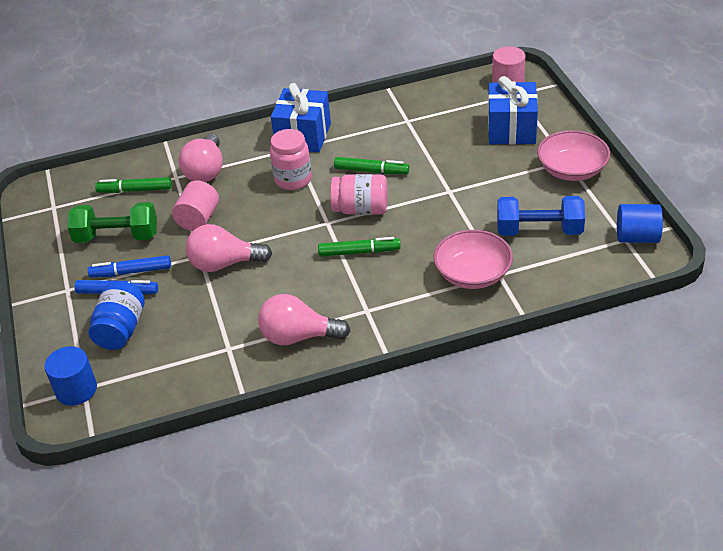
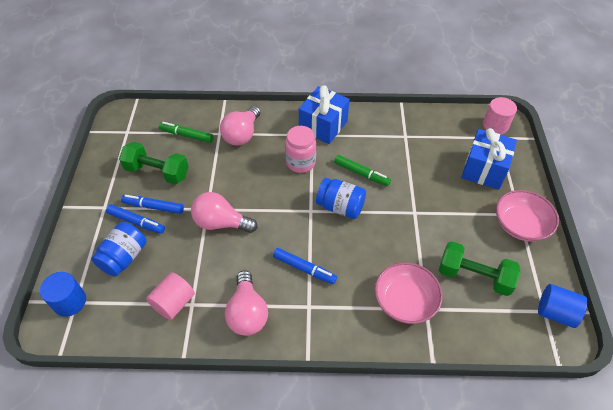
camera: 15 degrees right, 10 degrees up
pink cylinder [172,180,219,231] -> pink cylinder moved to [146,272,195,320]
pink light bulb [258,294,350,345] -> pink light bulb turned 120 degrees counterclockwise [225,271,268,336]
green marker [318,237,401,257] -> none
pink jar [330,174,388,215] -> blue jar [316,178,366,219]
blue dumbbell [497,196,585,236] -> green dumbbell [439,241,520,296]
none -> blue marker [273,248,337,284]

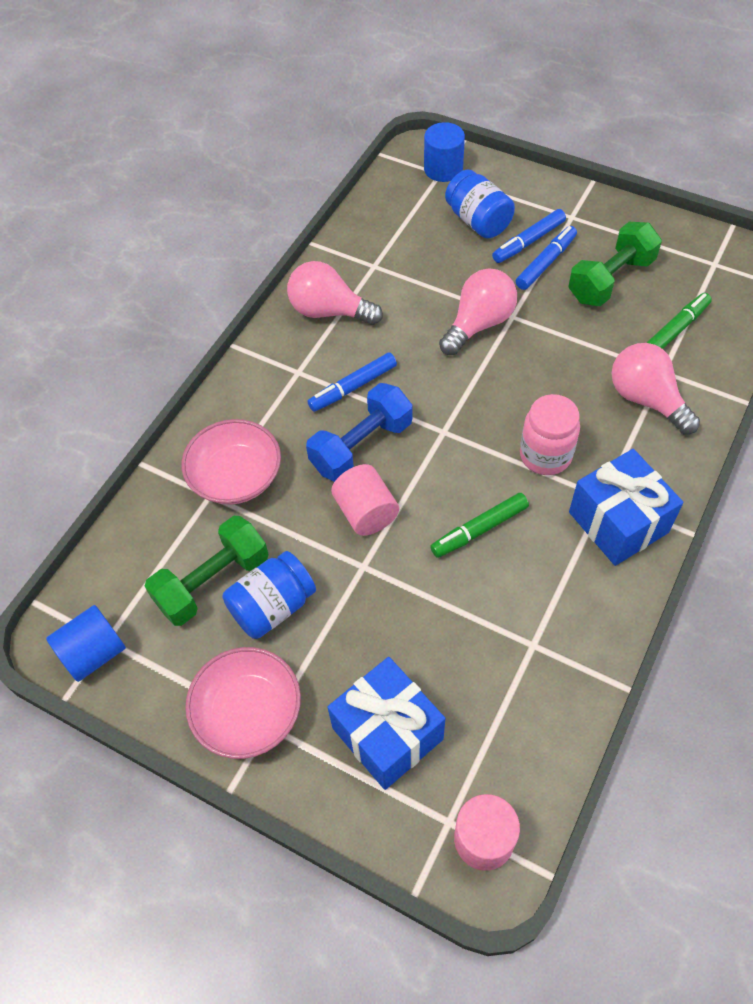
camera: 120 degrees right, 5 degrees up
pink cylinder [146,272,195,320] -> pink cylinder moved to [331,464,399,536]
blue jar [316,178,366,219] -> blue jar moved to [222,551,316,639]
none -> blue dumbbell [306,383,412,482]

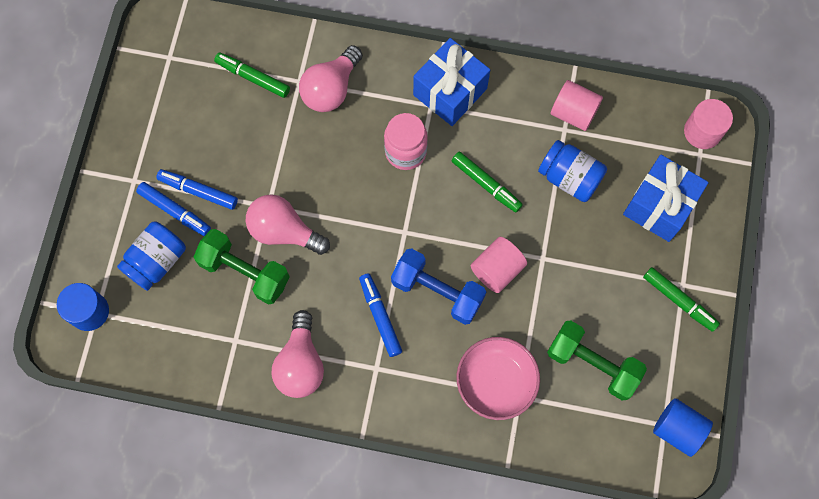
camera: 110 degrees left, 15 degrees up
pink bowl [185,647,301,759] -> green marker [643,267,720,332]
blue jar [222,551,316,639] -> blue jar moved to [538,140,607,202]
blue marker [307,352,397,412] -> blue marker turned 150 degrees counterclockwise [359,273,402,357]
green dumbbell [568,222,662,306] -> green dumbbell moved to [194,229,290,305]
none -> pink cylinder [551,80,603,131]

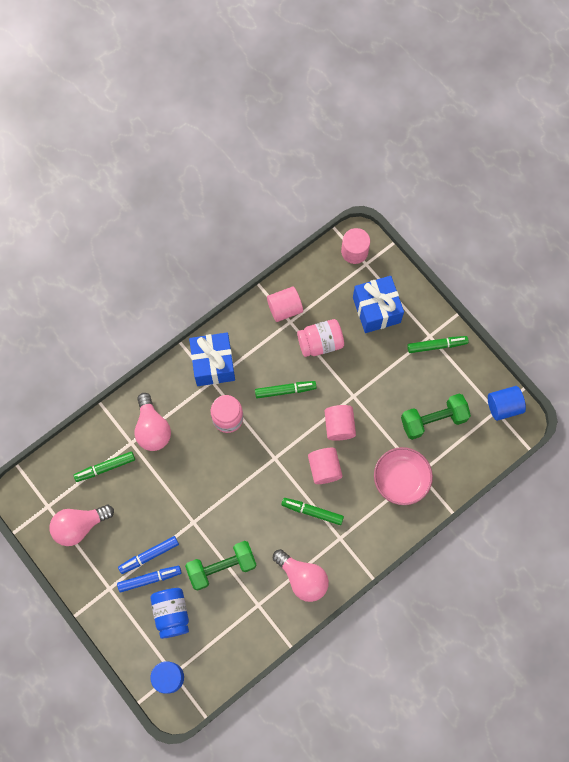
camera: 50 degrees left, 0 degrees up
pink light bulb [246,194,330,255] -> pink light bulb moved to [49,505,114,546]
blue marker [359,273,402,357] -> green marker [281,498,344,525]
blue dumbbell [391,248,486,325] -> pink cylinder [308,448,342,484]
blue jar [538,140,607,202] -> pink jar [297,319,344,357]

